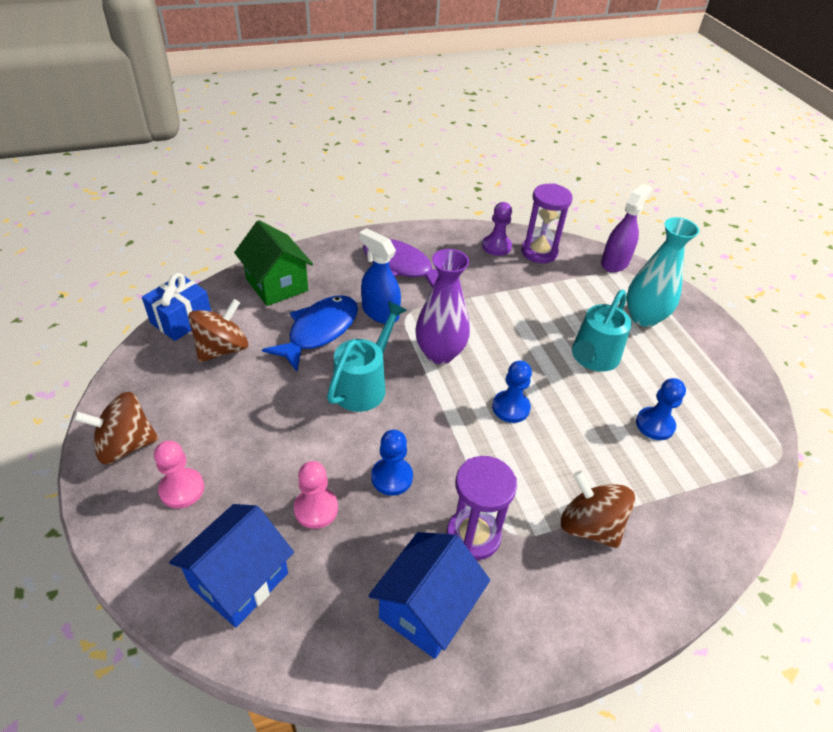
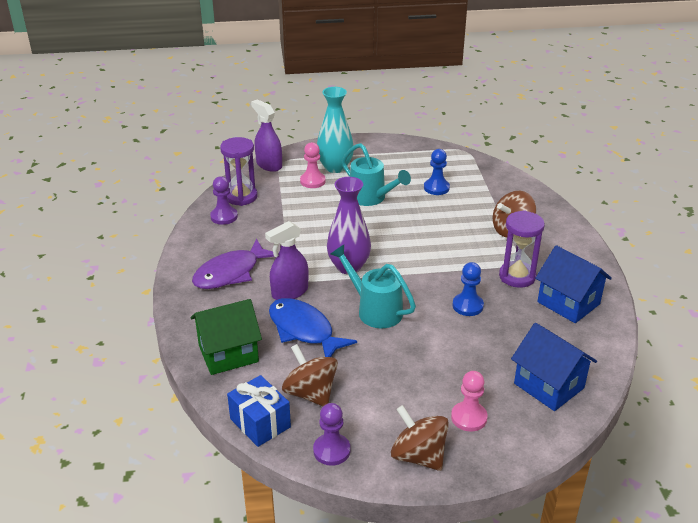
camera: 75 degrees left, 10 degrees down
brown spinning top [73,392,159,464] -> brown spinning top turned 135 degrees clockwise [391,405,449,471]
pink pawn [294,461,338,529] -> pink pawn moved to [300,142,326,188]
blue spray bottle [359,228,401,324] -> purple spray bottle [265,221,309,300]
blue pawn [492,360,532,423] -> none
none -> purple pawn [313,403,351,466]

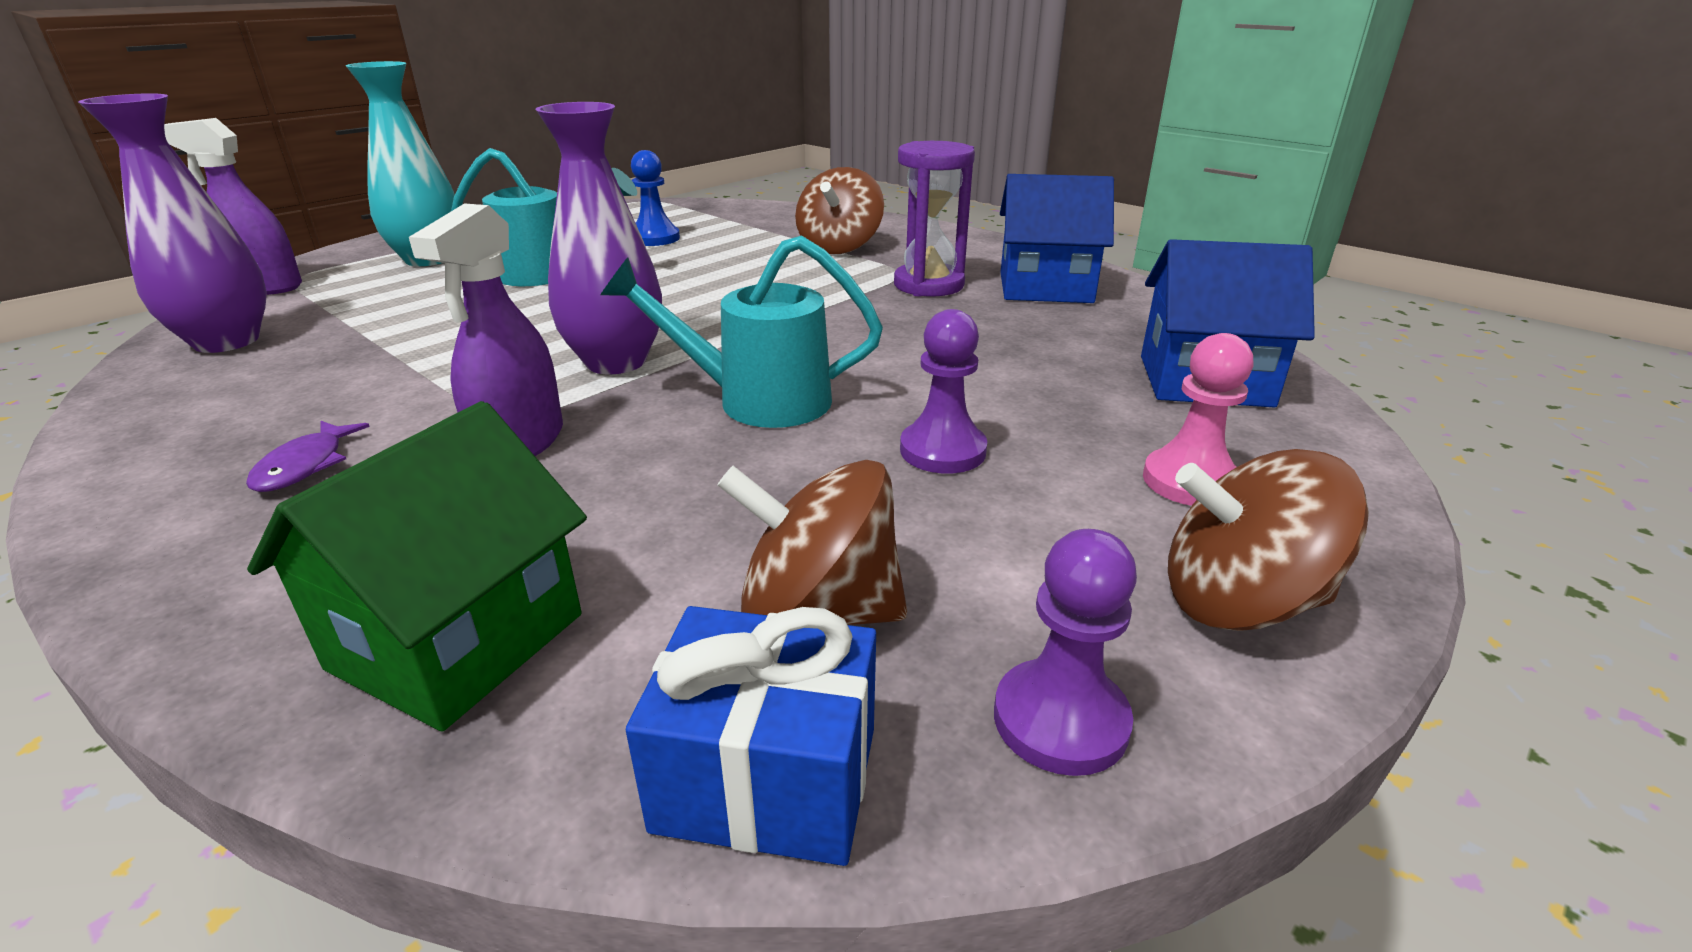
camera: 40 degrees left, 5 degrees down
purple fish [192,239,279,289] -> purple fish [246,421,370,492], size x0.48
purple pawn [210,176,238,225] -> purple pawn moved to [900,309,987,474]
purple hourglass [220,137,258,206] -> purple vase [79,93,267,353]
blue fish [269,298,357,357] -> none
pink pawn [300,142,326,188] -> none
blue pawn [453,262,484,316] -> none

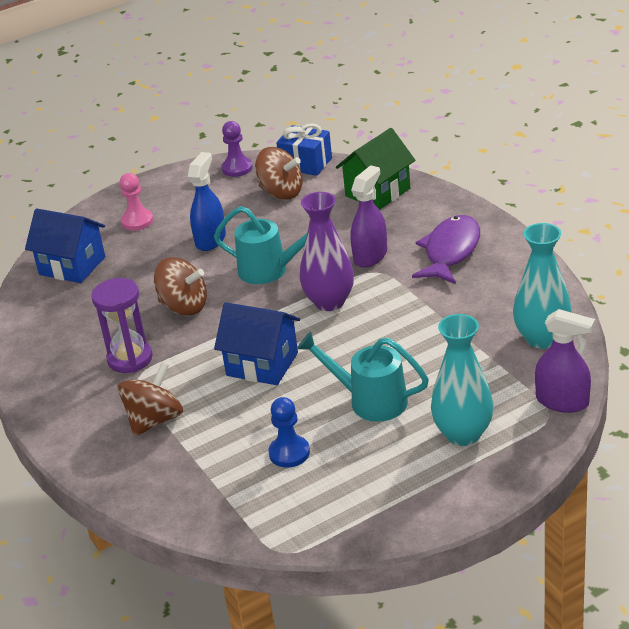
camera: 160 degrees left, 5 degrees up
purple vase [79,93,267,353] -> turquoise vase [513,223,572,349]
purple fish [246,421,370,492] -> purple fish [412,215,480,284], size x2.08
purple pawn [900,309,987,474] -> blue spray bottle [188,152,226,251]
blue house [1000,174,1114,303] -> blue house moved to [214,302,300,385]
brown spinning top [1168,449,1369,631] -> brown spinning top moved to [154,257,207,316]

